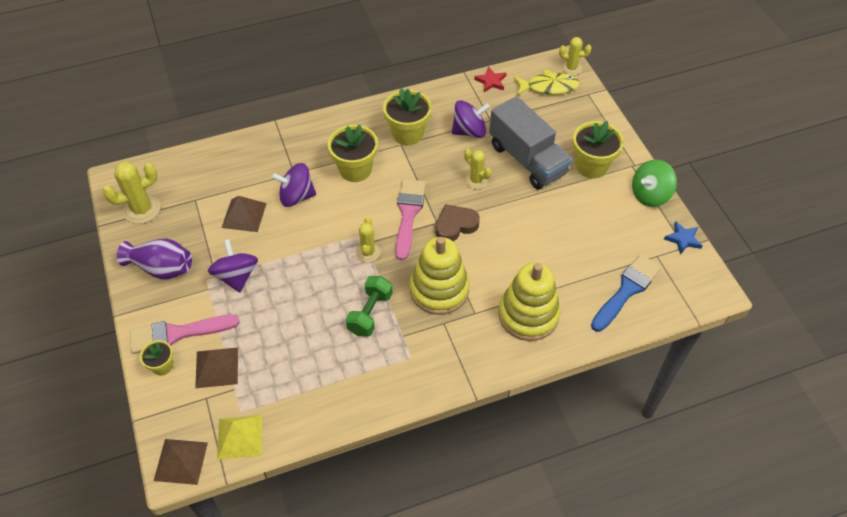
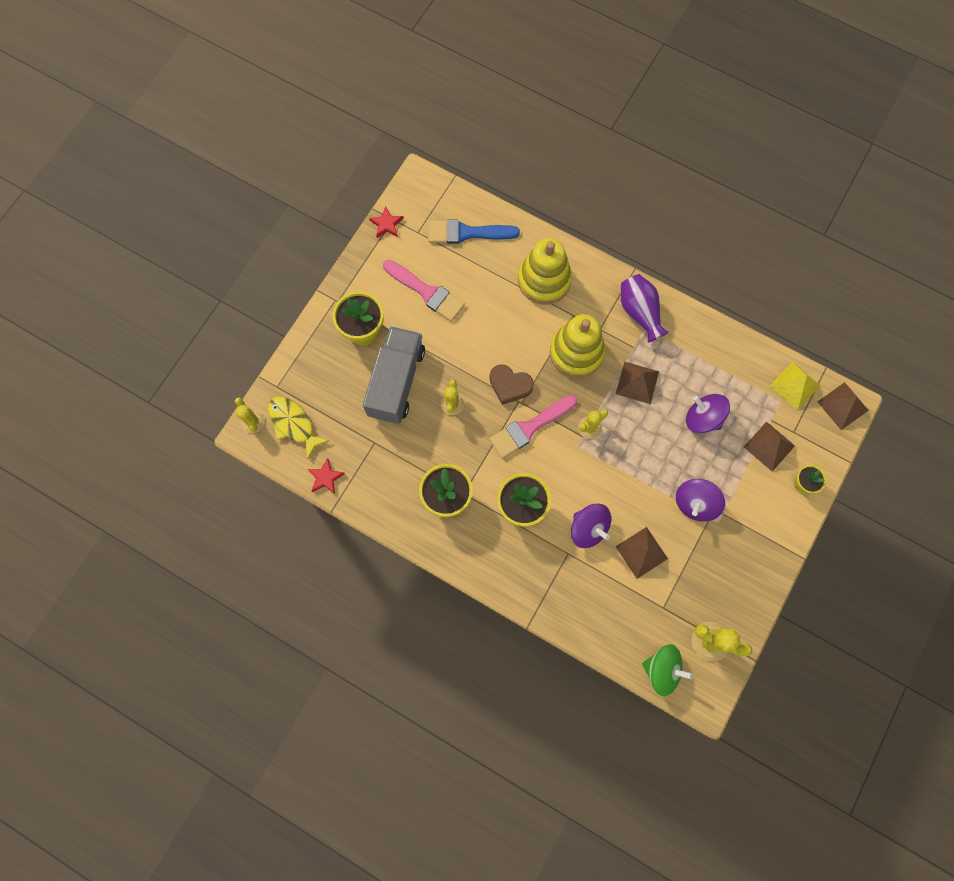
camera: 130 degrees left, 20 degrees up
purple vase [117,239,192,279] -> purple vase moved to [621,274,669,343]
pink brush [130,315,240,354] -> pink brush moved to [383,260,465,322]
green dumbbell [346,276,393,337] -> brown pyramid [616,362,659,404]
purple spinning top [452,100,490,138] -> purple spinning top moved to [686,394,730,433]
green spinning top [632,160,677,207] -> green spinning top moved to [642,644,693,696]
blue star [664,222,703,255] -> red star [369,206,404,238]

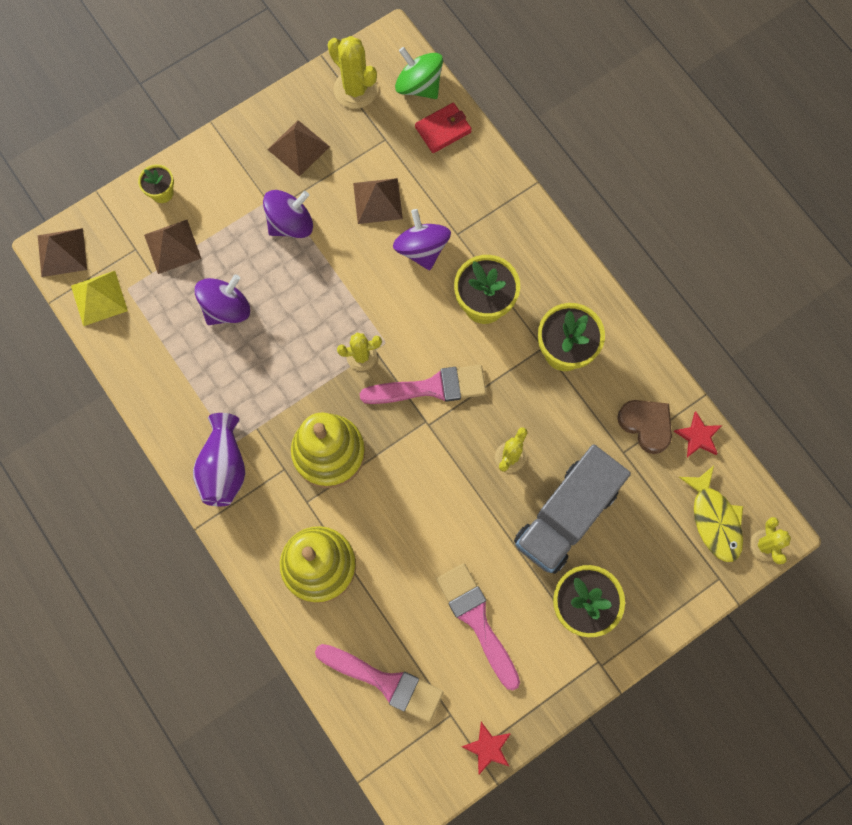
camera: 155 degrees left, 0 degrees up
blue brush [428,220,520,244] -> pink brush [315,644,444,723]
brown heart [489,364,534,405] -> brown heart moved to [617,400,672,454]
brown pyramid [616,362,659,404] -> brown pyramid moved to [268,120,330,177]
purple spinning top [686,394,730,433] -> purple spinning top turned 105 degrees counterclockwise [195,274,250,325]
none -> red wallet [415,103,472,153]

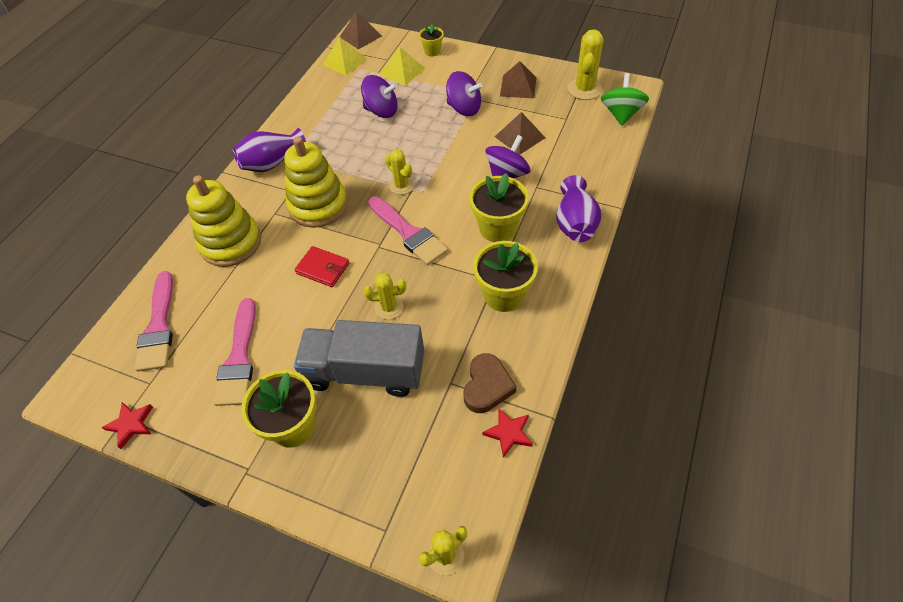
camera: 60 degrees right, 20 degrees down
brown pyramid [144,220,202,274] -> yellow pyramid [380,46,425,86]
red wallet [415,103,472,153] -> red wallet moved to [294,246,349,287]
pink brush [436,563,520,690] -> pink brush turned 150 degrees clockwise [213,298,256,406]
yellow fish [679,466,743,562] -> none
none -> purple vase [556,175,601,242]

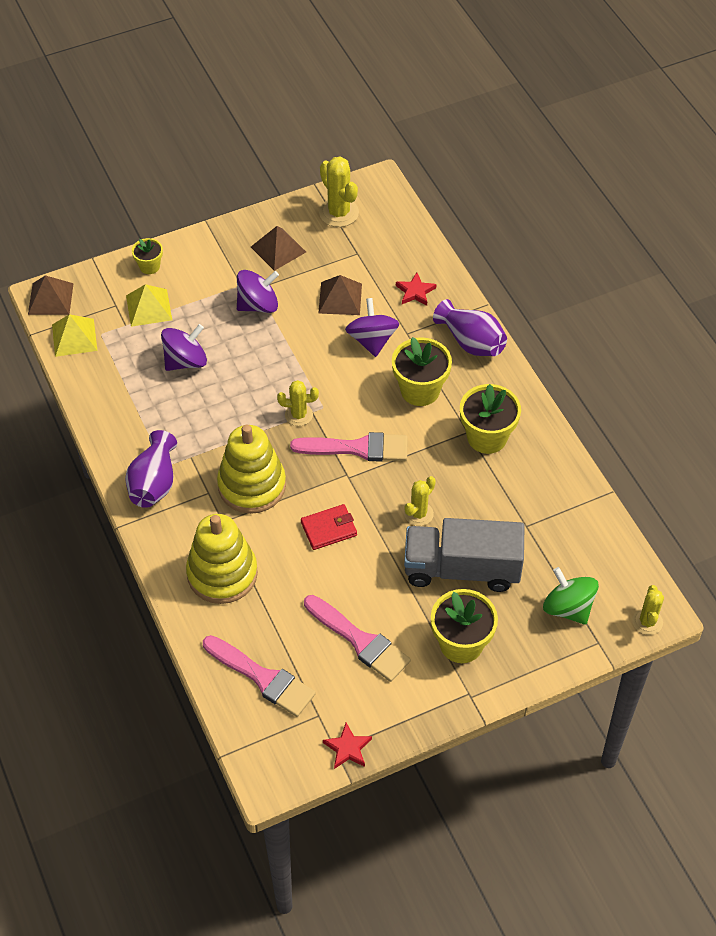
camera: 50 degrees left, 0 degrees up
grey truck [294,320,424,397] -> grey truck turned 45 degrees clockwise [404,518,525,592]
brown heart [464,353,517,413] -> none
red star [482,408,533,458] -> red star moved to [396,273,436,306]
green spinning top [601,73,649,126] -> green spinning top moved to [543,567,599,625]

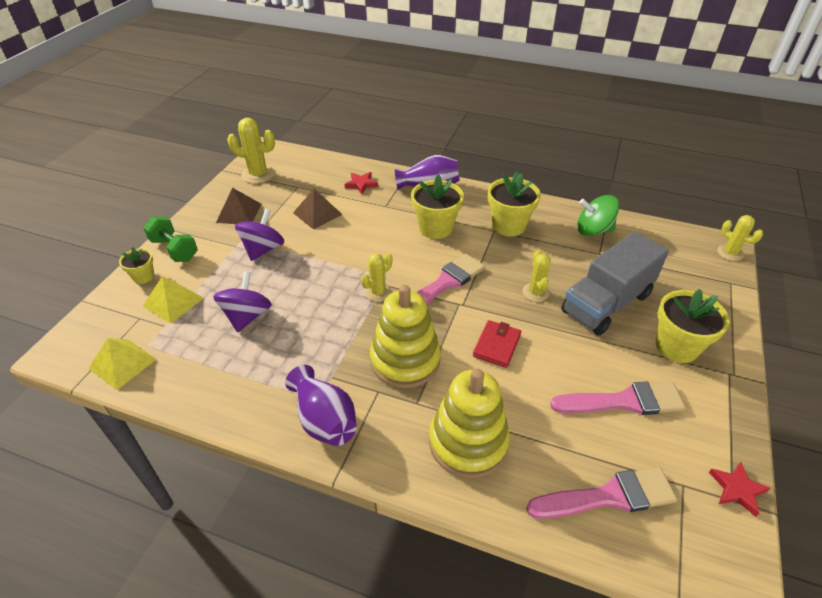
camera: 45 degrees left, 10 degrees down
brown pyramid [28,275,74,315] -> none
purple spinning top [345,298,399,357] -> none
green spinning top [543,567,599,625] -> green spinning top moved to [577,195,619,236]
none -> green dumbbell [143,216,198,262]

